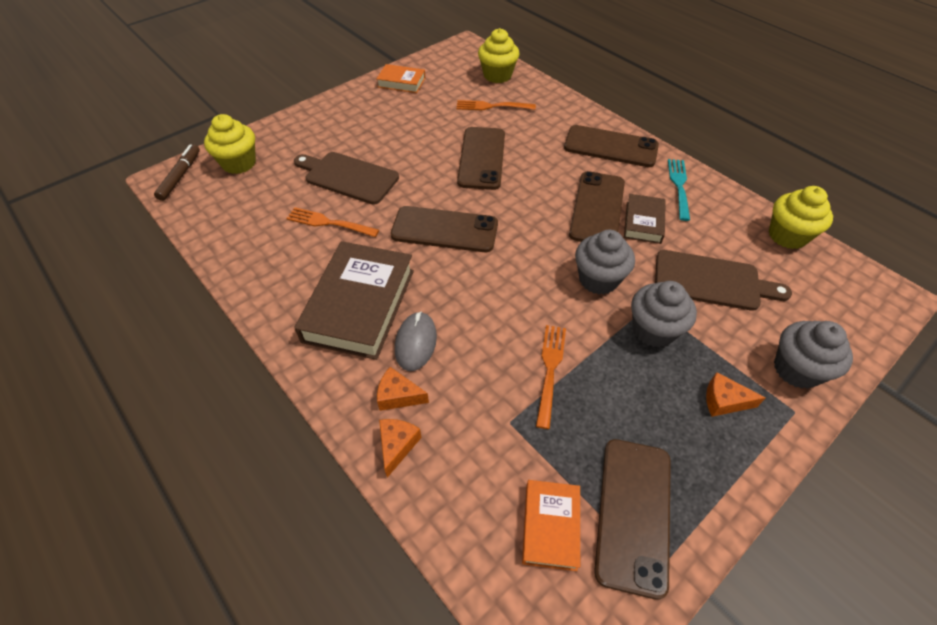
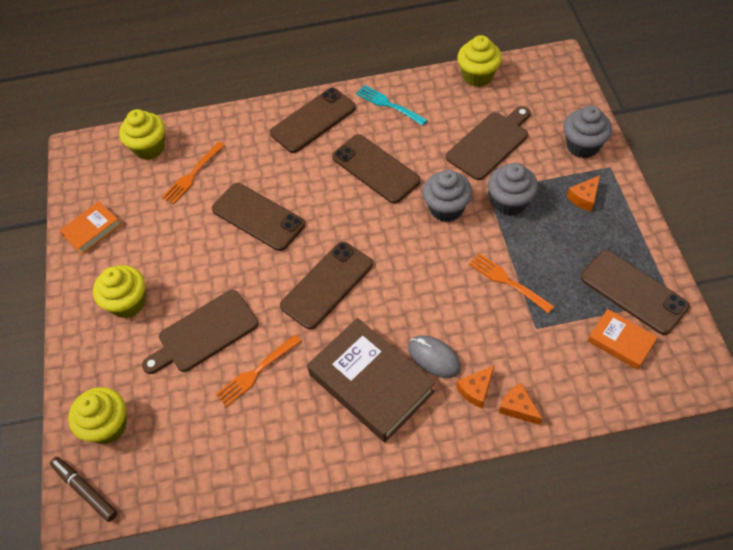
camera: 55 degrees left, 5 degrees up
brown book [624,194,666,244] -> none
none -> yellow cupcake [93,265,146,318]

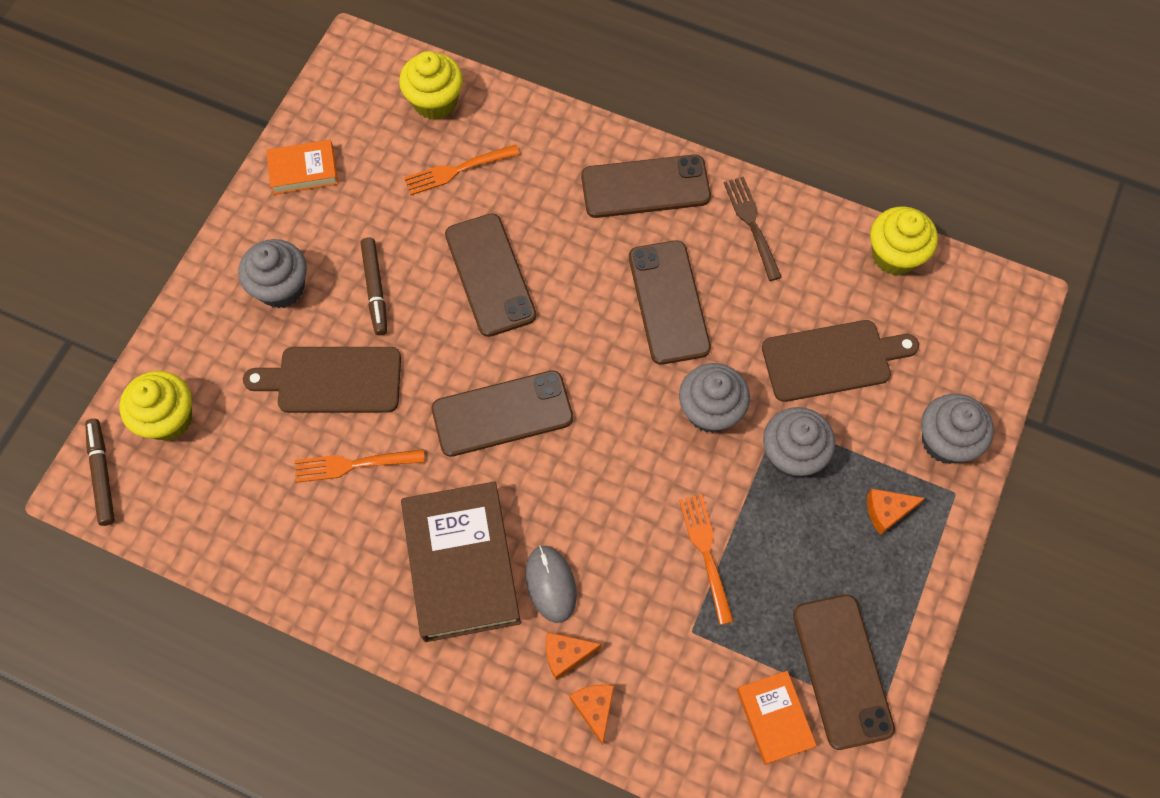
camera: 30 degrees right, 10 degrees up
yellow cupcake [93,265,146,318] -> grey cupcake [239,239,307,308]
turquoise fork [356,85,428,126] -> brown fork [724,177,782,281]
none -> brown marker [360,238,387,335]

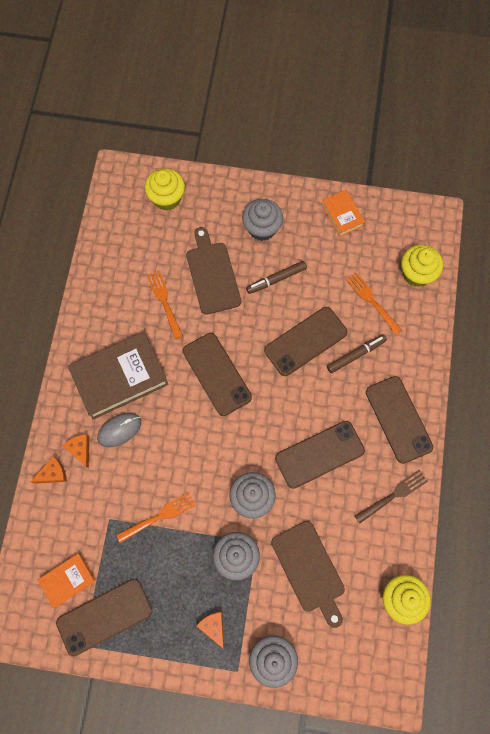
camera: 75 degrees right, 5 degrees up
brown marker [85,419,115,526] -> brown marker moved to [327,334,387,373]

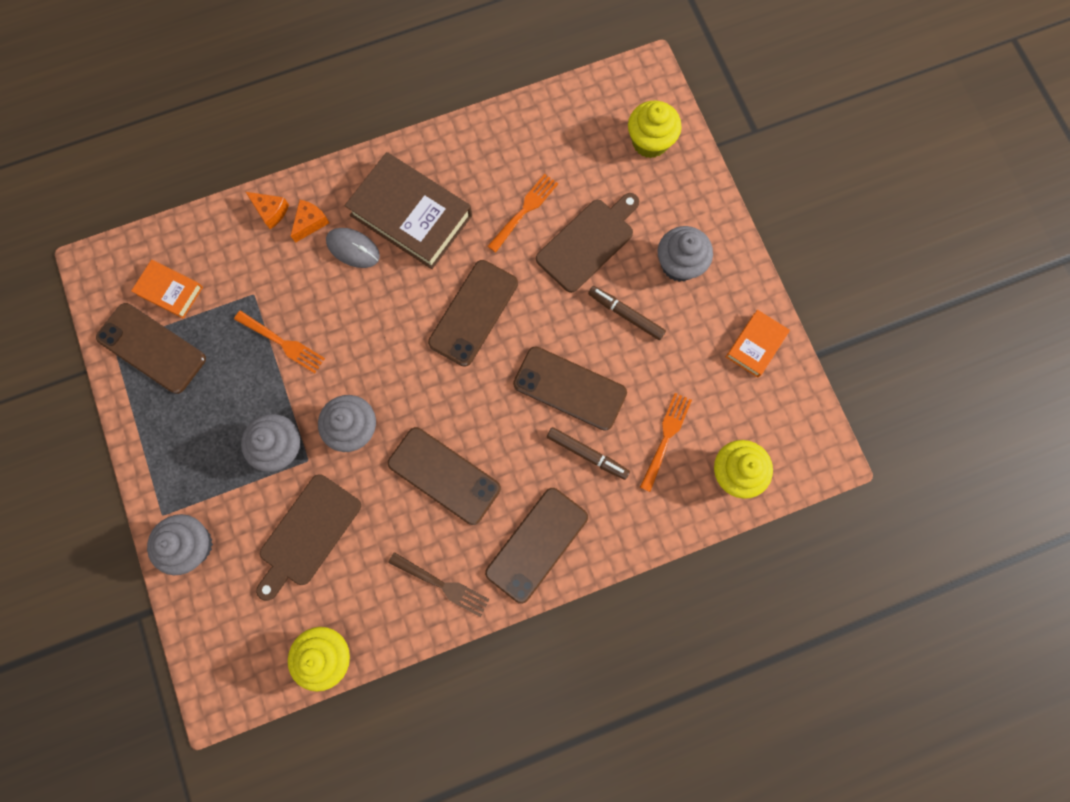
camera: 60 degrees right, 5 degrees up
orange cheese [196,611,224,649] -> none

